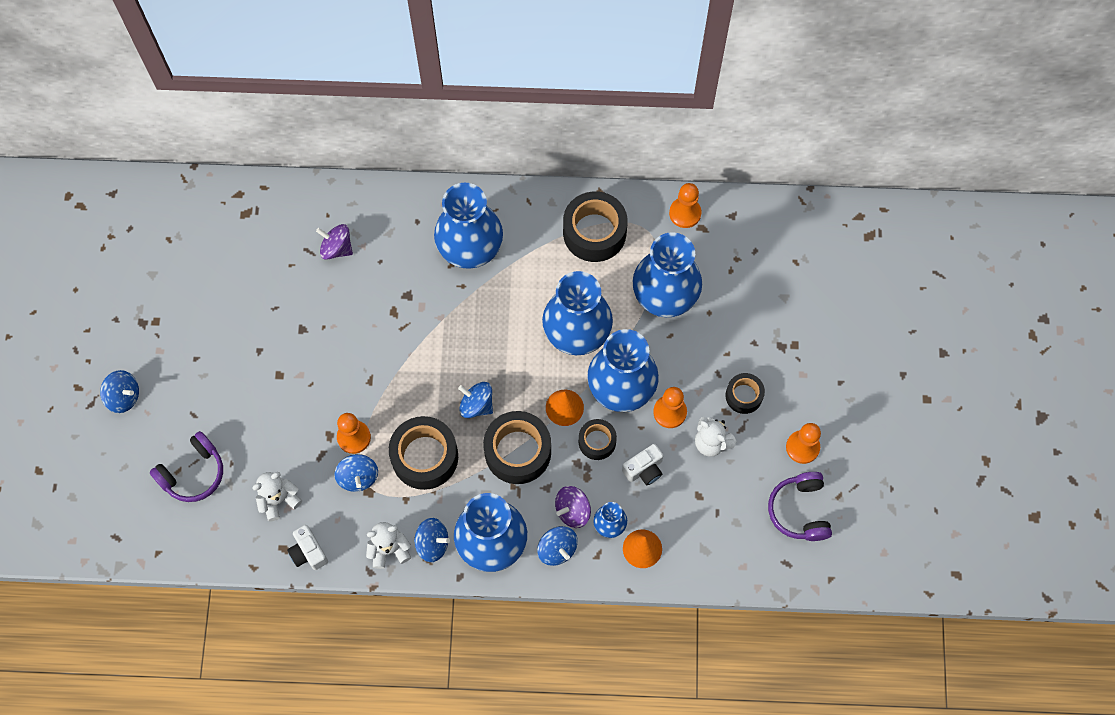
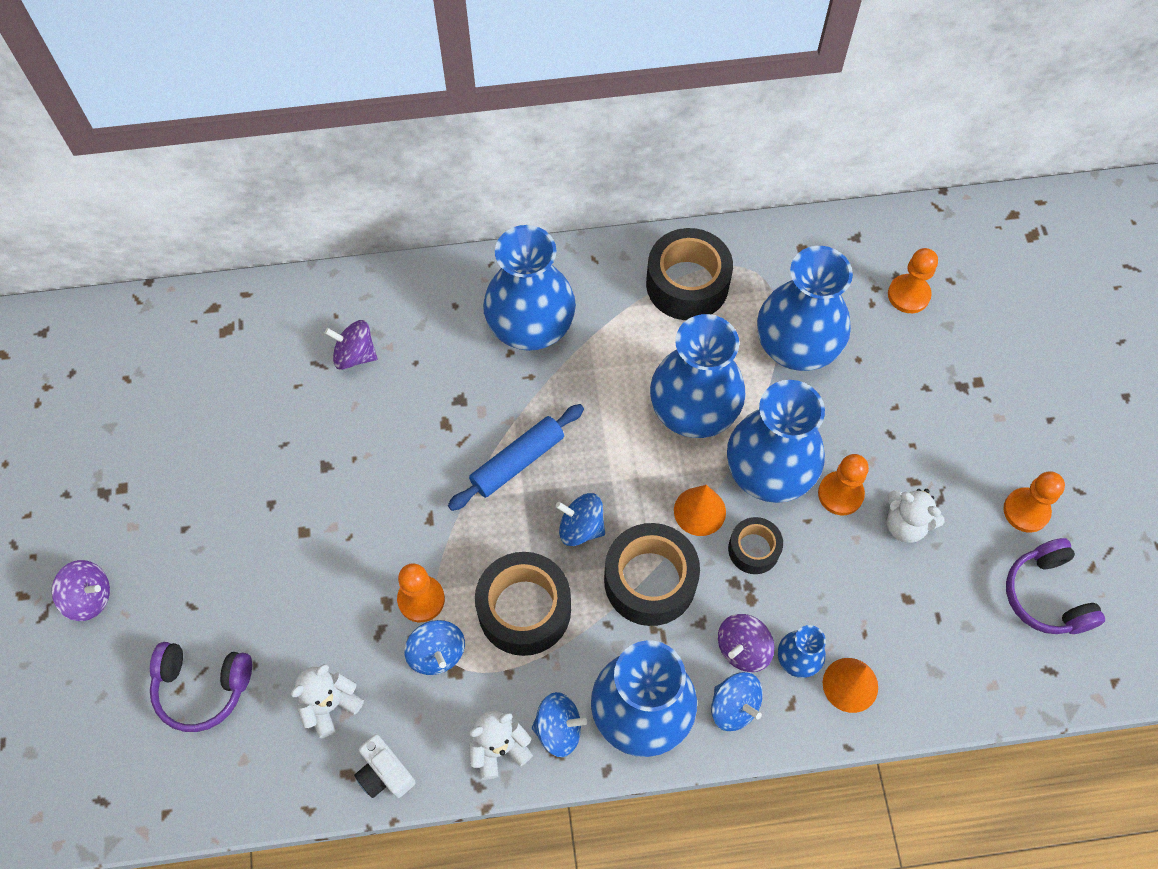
camera: 10 degrees left, 5 degrees down
blue spinning top [100,370,139,413] -> purple spinning top [52,560,110,621]
purple headphones [150,431,223,502] -> purple headphones turned 60 degrees clockwise [150,642,252,732]
white camera [622,444,664,485] -> none
orange pawn [669,183,701,228] -> orange pawn moved to [888,248,938,313]
black tape [726,373,765,414] -> none
none -> blue rolling pin [448,404,584,511]

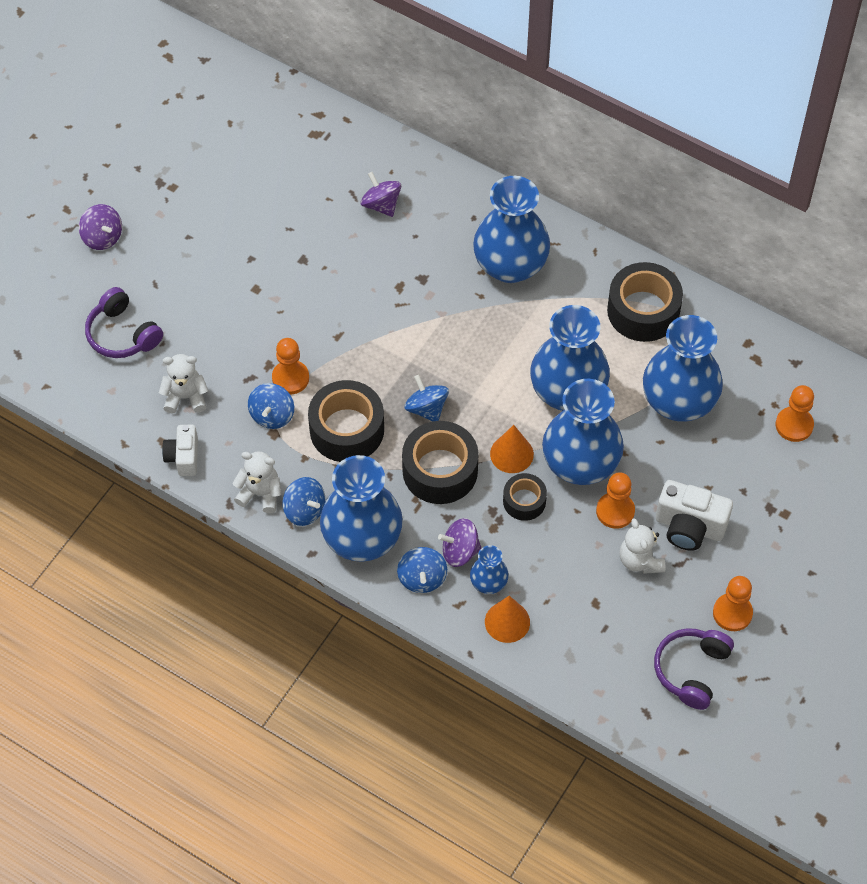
camera: 40 degrees right, 5 degrees down
blue rolling pin [448,404,584,511] -> none
none -> white camera [656,480,733,551]

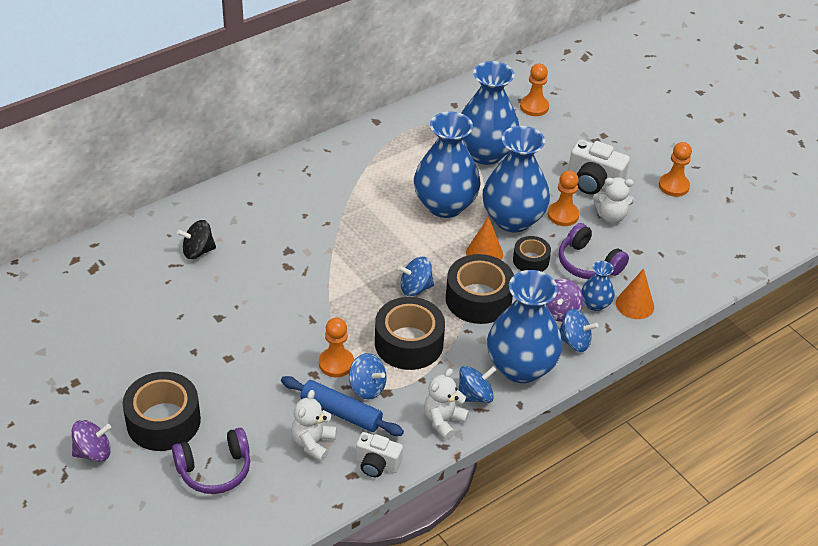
camera: 70 degrees left, 15 degrees down
purple spinning top [361,172,401,217] -> black spinning top [177,220,216,259]
blue vase [473,176,550,283] -> none
black tape [607,262,683,342] -> black tape moved to [123,372,201,451]
purple headphones [654,628,734,710] -> purple headphones moved to [559,223,629,279]
white camera [656,480,733,551] -> white camera turned 75 degrees clockwise [568,139,630,195]
none -> blue rolling pin [281,376,404,436]

